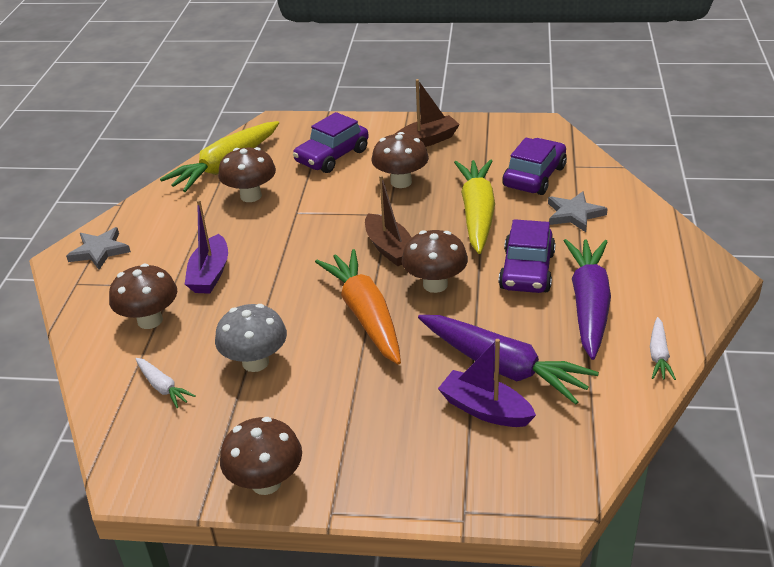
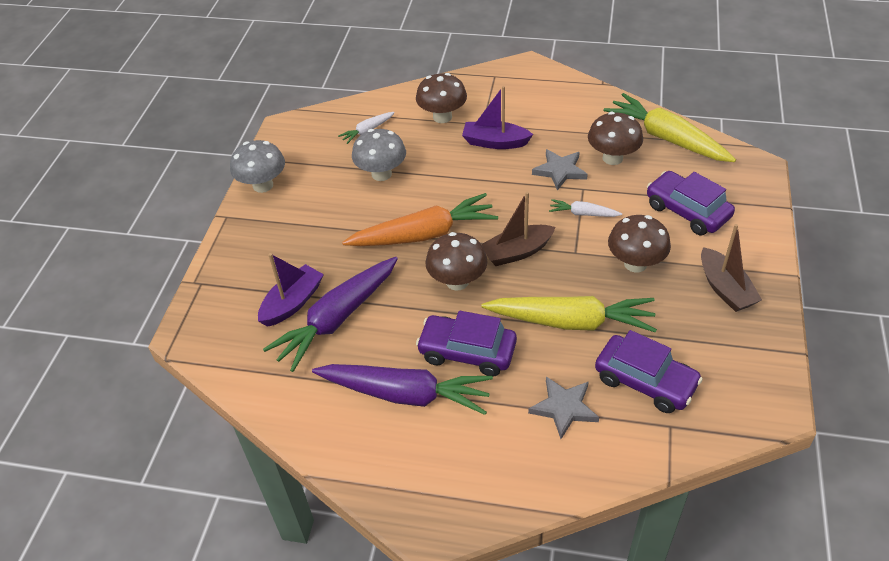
camera: 95 degrees right, 10 degrees up
grey star [66,227,131,270] -> grey star moved to [532,149,588,191]
brown mushroom [220,417,302,495] -> grey mushroom [230,140,285,193]
white carrot [650,317,676,380] -> white carrot moved to [549,199,622,217]

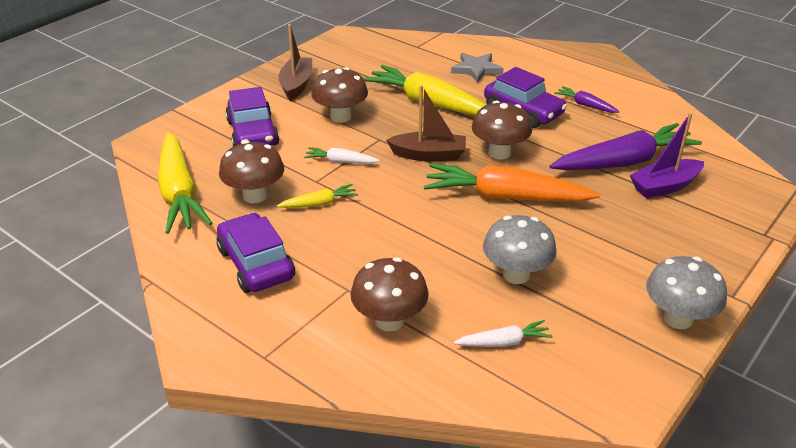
camera: 155 degrees left, 10 degrees down
purple carrot [312,364,493,415] -> purple carrot [554,86,620,113], size x0.47
purple boat [462,86,533,149] -> none
grey star [532,149,588,191] -> yellow carrot [277,184,358,208]
white carrot [549,199,622,217] -> white carrot turned 150 degrees clockwise [304,147,380,163]
purple car [595,330,703,413] -> purple car moved to [216,213,295,293]

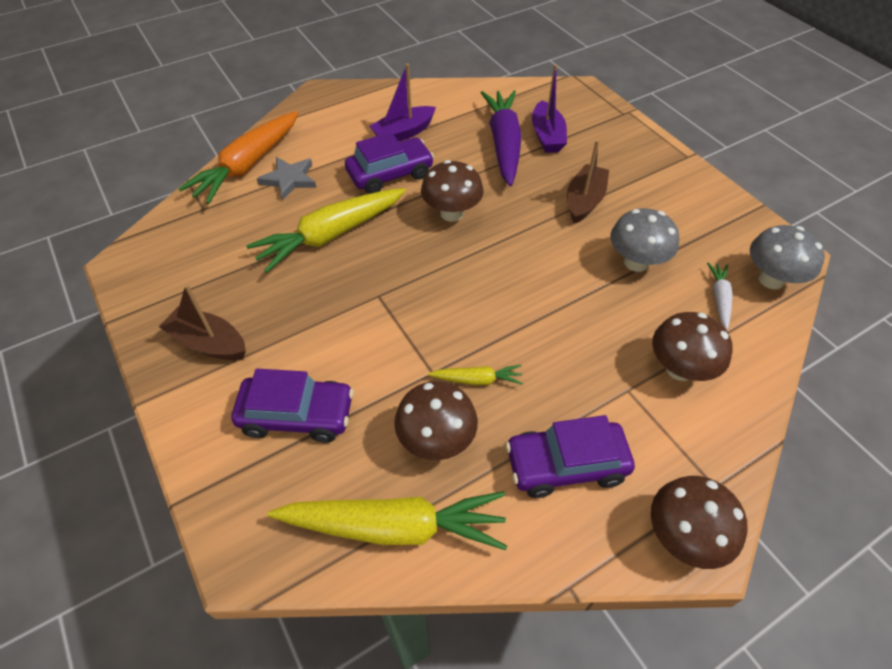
camera: 70 degrees left, 15 degrees up
yellow carrot [277,184,358,208] -> yellow carrot turned 90 degrees clockwise [428,365,523,385]
white carrot [304,147,380,163] -> none
brown mushroom [311,67,368,123] -> brown mushroom moved to [651,476,748,569]
brown boat [386,85,466,161] -> brown boat moved to [567,140,609,224]
orange carrot [424,163,600,202] -> orange carrot moved to [178,111,298,204]
purple carrot [554,86,620,113] -> purple boat [369,63,436,142]
grey mushroom [646,256,727,329] -> grey mushroom moved to [750,225,825,289]

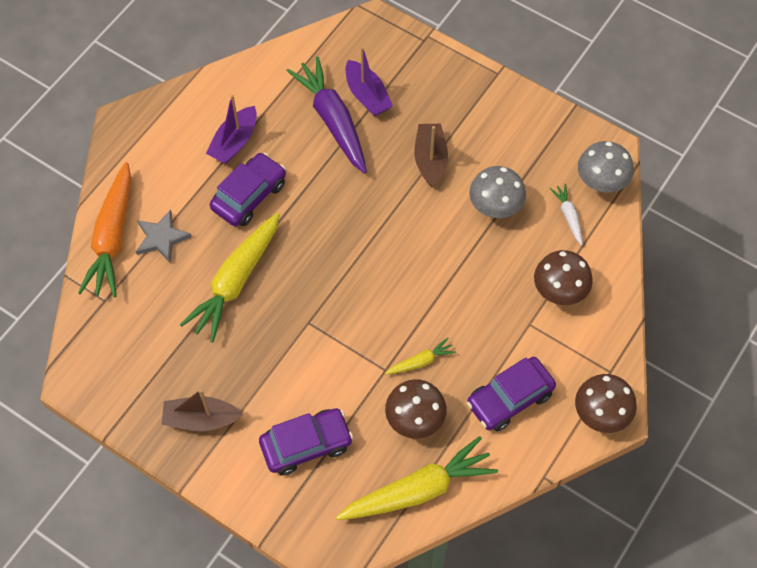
camera: 25 degrees left, 10 degrees up
brown mushroom [421,160,484,222] -> none

